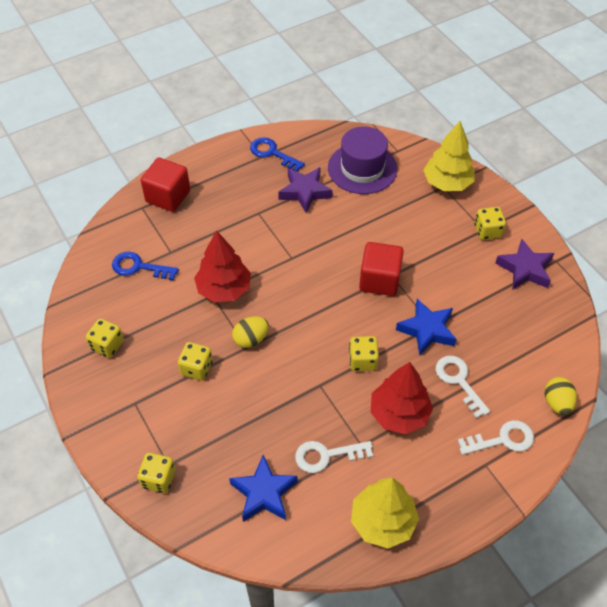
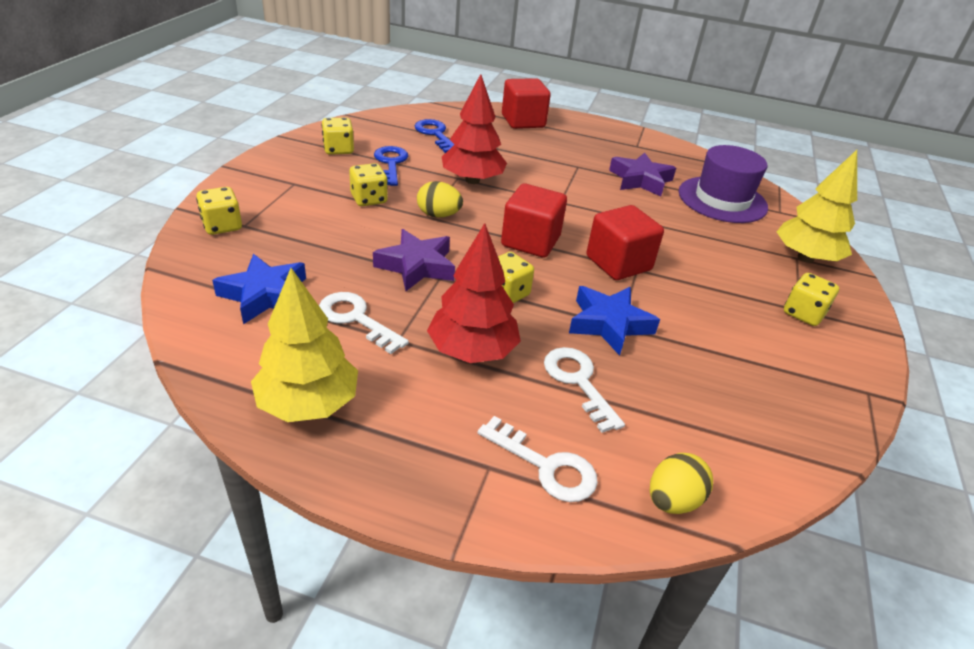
camera: 45 degrees right, 15 degrees down
blue key [250,137,305,172] -> blue key moved to [374,146,408,186]
white key [436,356,490,418] -> white key turned 45 degrees counterclockwise [544,347,625,433]
purple star [495,239,554,289] -> purple star moved to [373,229,455,291]
none -> red cube [501,184,567,258]

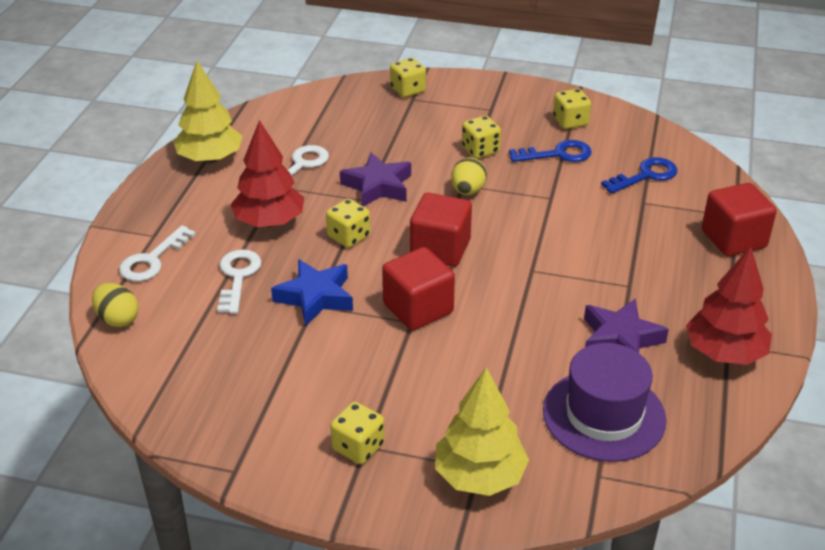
camera: 90 degrees right, 0 degrees up
blue star [212,254,306,324] -> none
red tree [442,74,507,184] -> red tree moved to [686,246,772,365]
white key [544,347,625,433] -> white key turned 60 degrees counterclockwise [217,249,261,314]

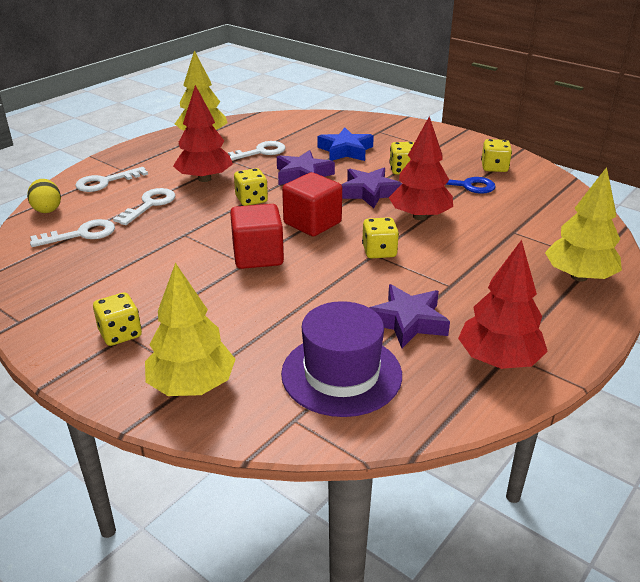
camera: 25 degrees right, 5 degrees down
blue star [271,259,353,326] -> blue star moved to [318,127,374,161]
yellow dice [390,58,426,97] -> yellow dice moved to [362,217,399,259]
yellow egg [451,158,487,195] -> purple star [342,168,402,208]
blue key [601,157,678,194] -> none
red cube [702,183,777,256] -> yellow tree [545,167,622,281]
none -> white key [30,219,115,247]
none -> red tree [389,117,453,220]

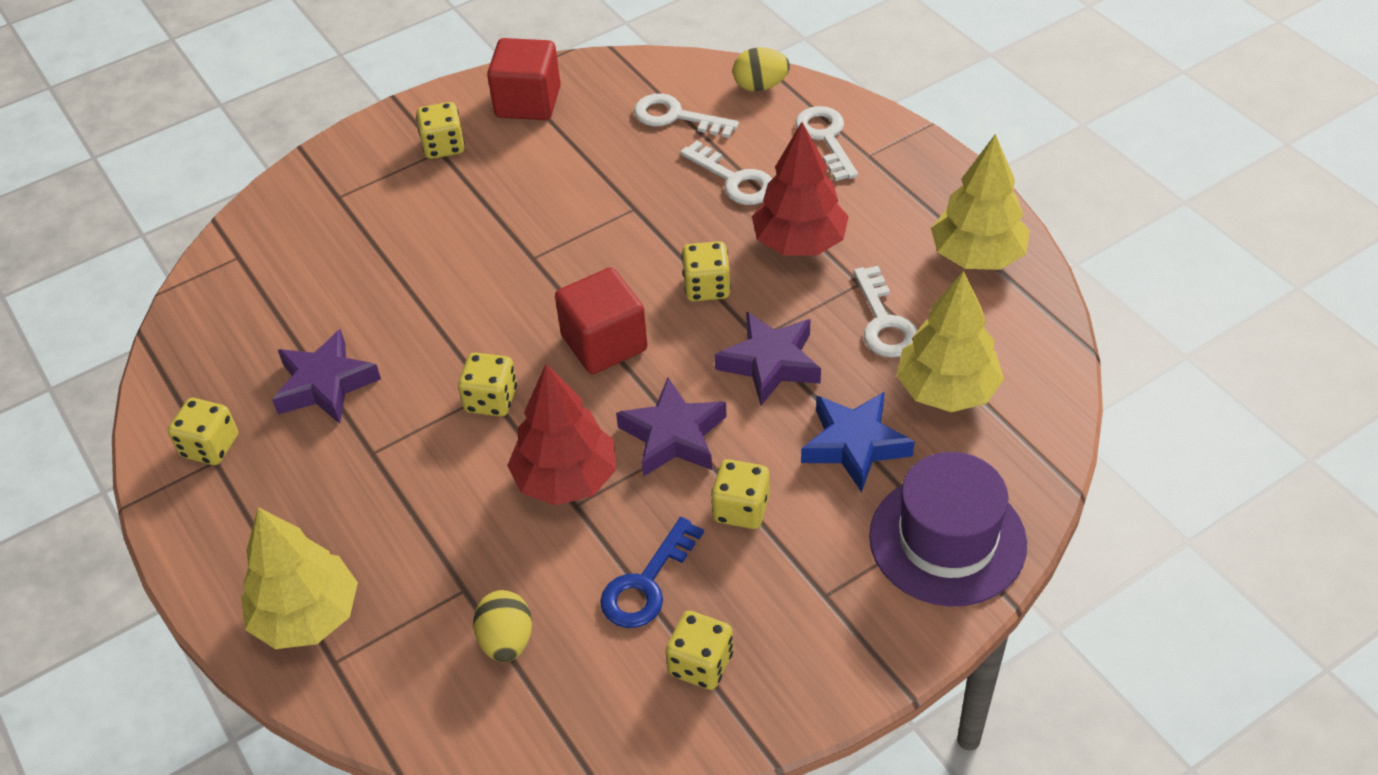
camera: 110 degrees right, 15 degrees up
white key [30,219,115,247] -> white key turned 120 degrees clockwise [634,93,739,138]
yellow tree [145,263,236,396] -> yellow tree moved to [896,271,1004,412]
red cube [230,204,284,269] -> red cube moved to [487,38,561,120]
purple hat [281,301,402,417] -> purple hat moved to [869,452,1027,607]
red tree [458,240,548,369] -> yellow dice [168,398,238,465]
none -> yellow egg [473,590,532,662]

